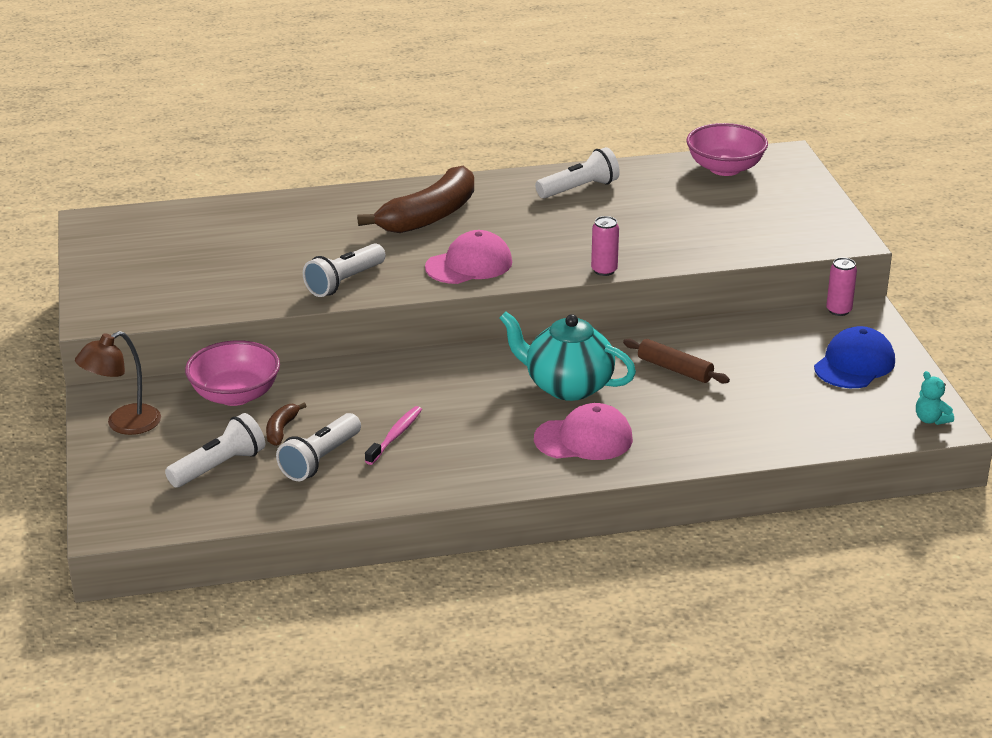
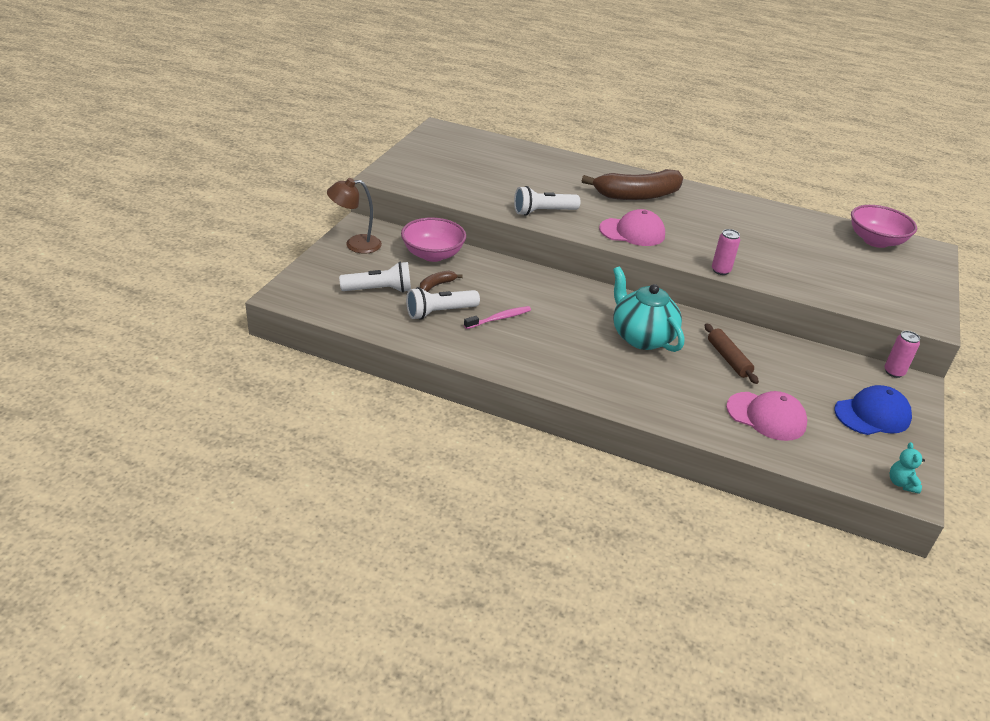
camera: 30 degrees right, 5 degrees up
pink cap [534,403,633,460] -> pink cap moved to [726,391,807,441]
white flashlight [535,147,620,198] -> none

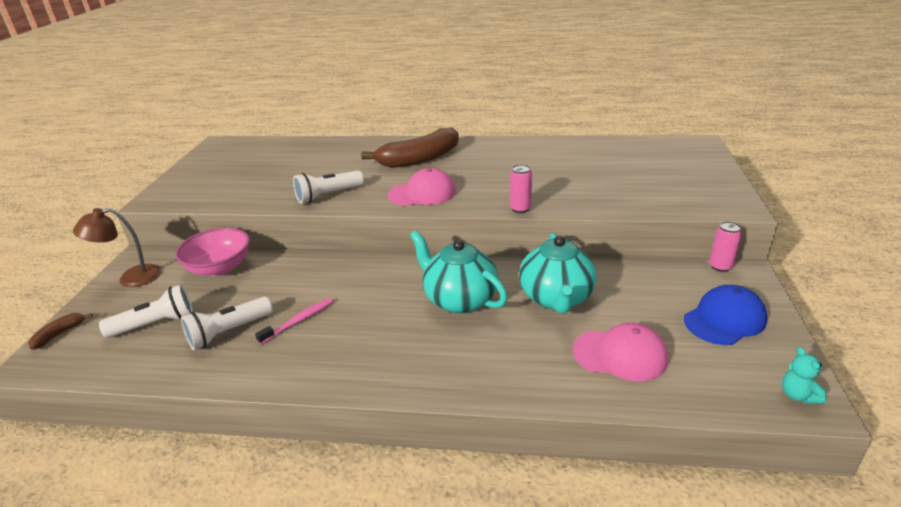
camera: 10 degrees left, 5 degrees down
brown banana [420,271,463,292] -> brown banana moved to [28,313,93,350]
brown rolling pin [705,323,759,384] -> turquoise teapot [519,233,597,314]
pink bowl [851,205,917,248] -> none

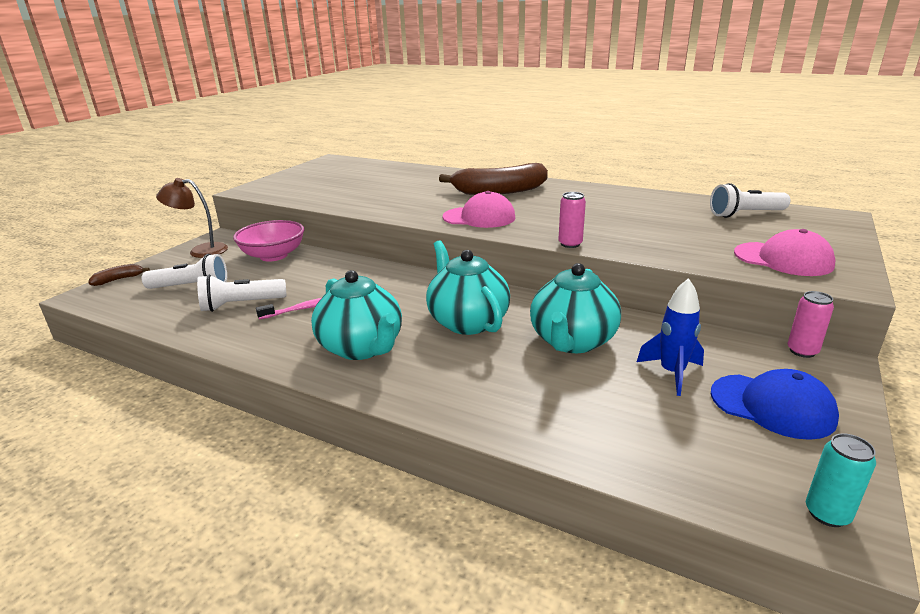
camera: 20 degrees right, 5 degrees down
white flashlight [293,170,364,204] -> white flashlight moved to [710,183,790,218]
pink cap [573,323,668,381] -> pink cap moved to [734,229,836,276]
blue cap [684,285,767,345] -> blue cap turned 45 degrees clockwise [711,369,839,440]
turquoise teddy bear [782,347,826,404] -> turquoise can [806,433,876,527]
none -> turquoise teapot [311,270,402,360]
none -> blue rocket [637,278,704,396]

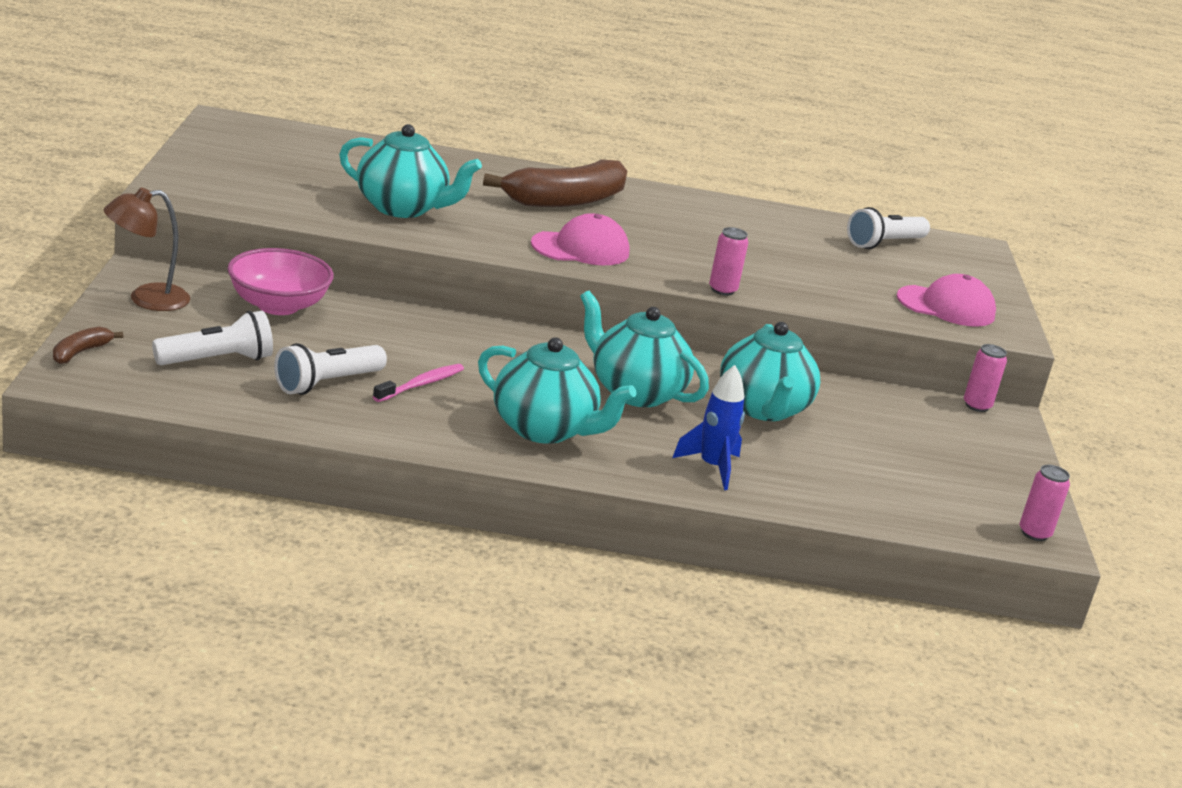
camera: 30 degrees left, 0 degrees up
blue rocket [637,278,704,396] -> blue rocket moved to [672,365,745,490]
blue cap [711,369,839,440] -> none
turquoise can [806,433,876,527] -> pink can [1019,465,1070,541]
none -> turquoise teapot [339,124,482,218]

